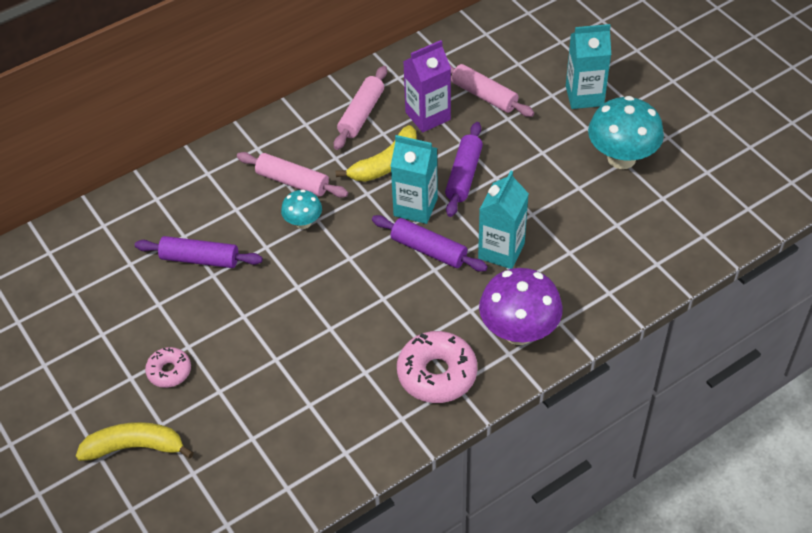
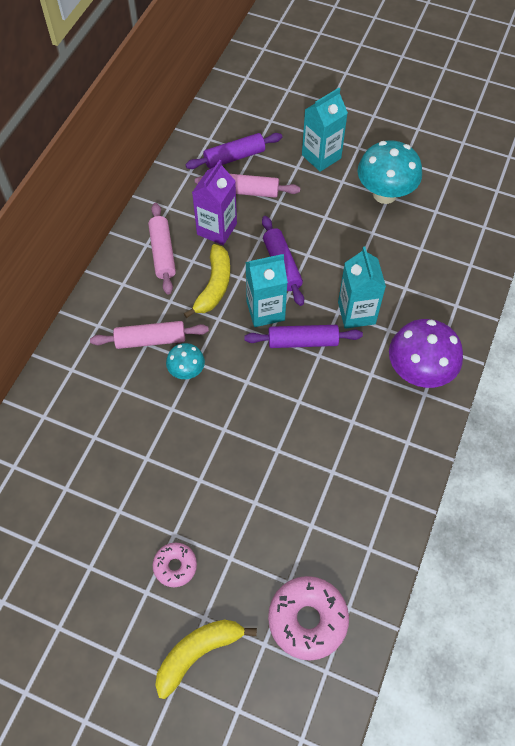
camera: 35 degrees left, 10 degrees up
purple rolling pin [135,236,263,268] -> purple rolling pin moved to [185,133,282,169]
pink donut [397,331,477,403] -> pink donut moved to [268,576,349,661]

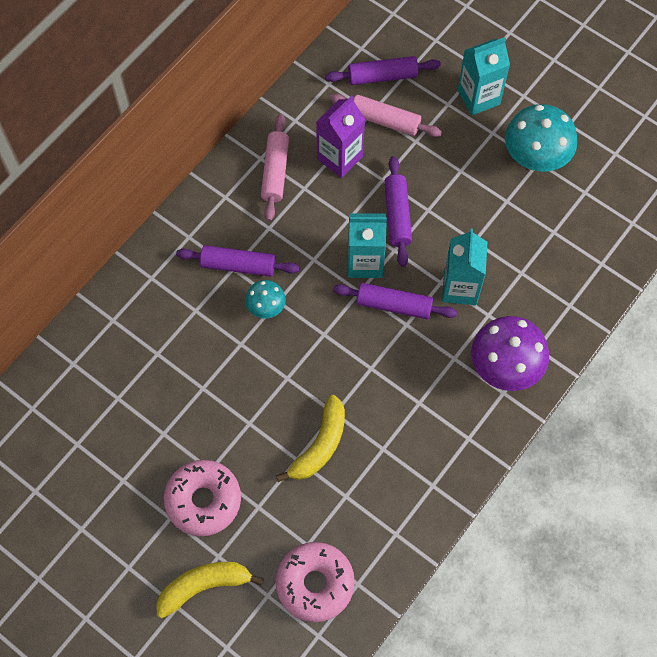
camera: 15 degrees right, 5 degrees up
pink rolling pin [90,321,209,349] -> purple rolling pin [176,245,300,277]
pink donut [153,543,197,587] -> pink donut [164,460,241,536], size x1.76
yellow banana [184,244,230,318] -> yellow banana moved to [276,395,345,482]

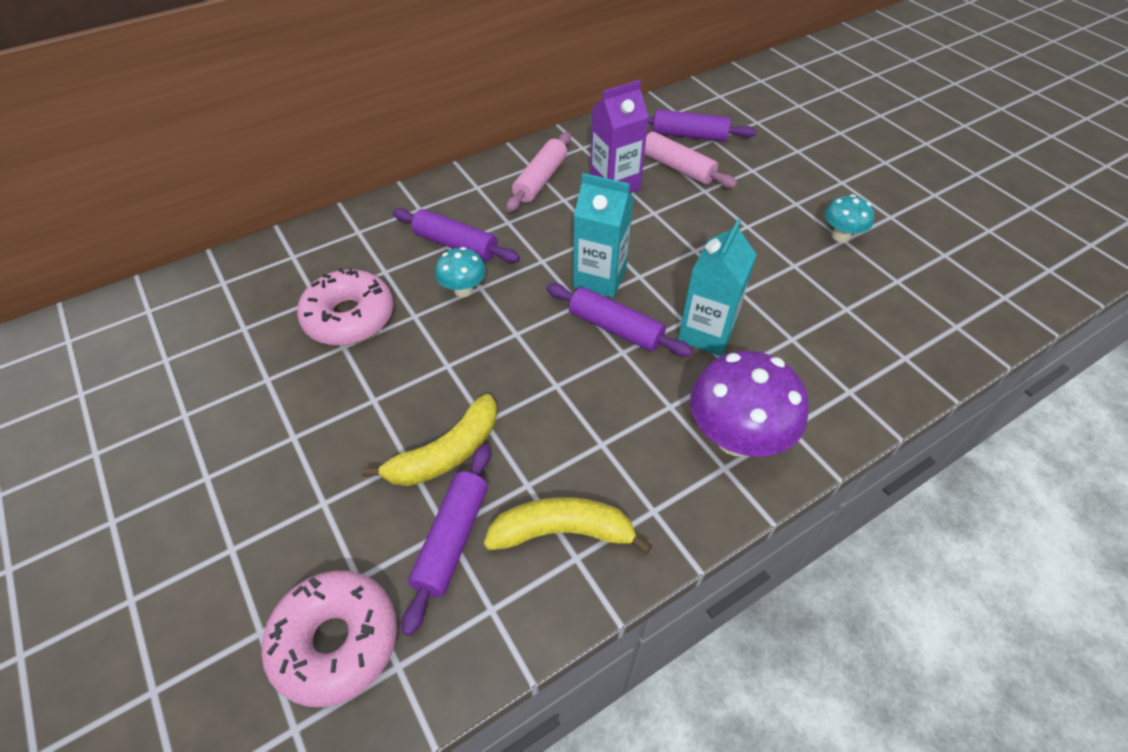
camera: 20 degrees right, 15 degrees down
yellow banana [156,562,264,618] -> yellow banana moved to [484,497,652,554]
pink donut [164,460,241,536] -> pink donut moved to [297,268,393,345]
purple rolling pin [384,156,412,267] -> purple rolling pin moved to [402,444,491,636]
turquoise carton [458,37,510,115] -> none
turquoise mushroom [505,104,577,172] -> turquoise mushroom [825,194,874,242], size x0.54

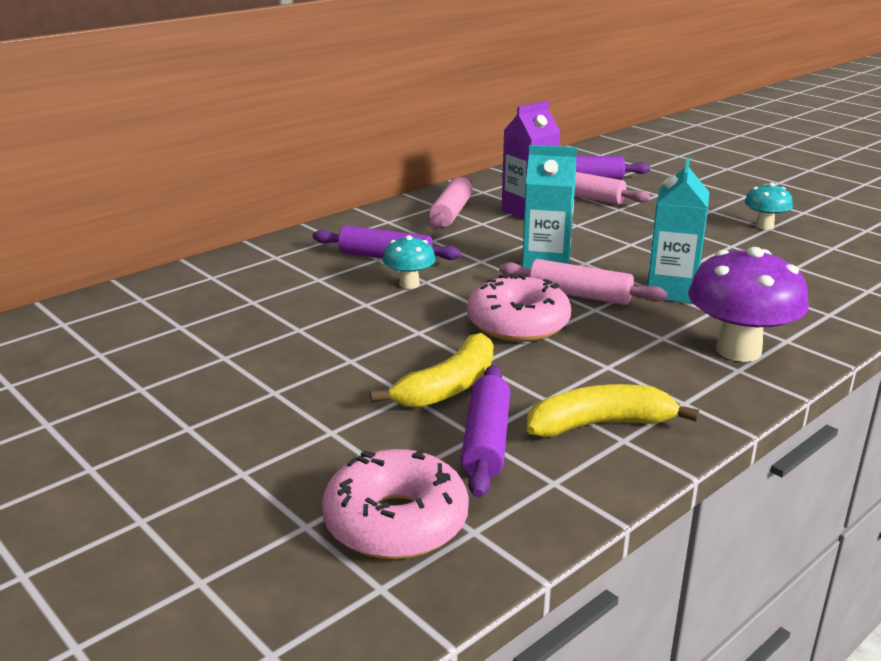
camera: 10 degrees left, 25 degrees down
pink donut [297,268,393,345] -> pink donut moved to [467,274,571,342]
purple rolling pin [546,283,693,357] -> pink rolling pin [499,259,667,305]

